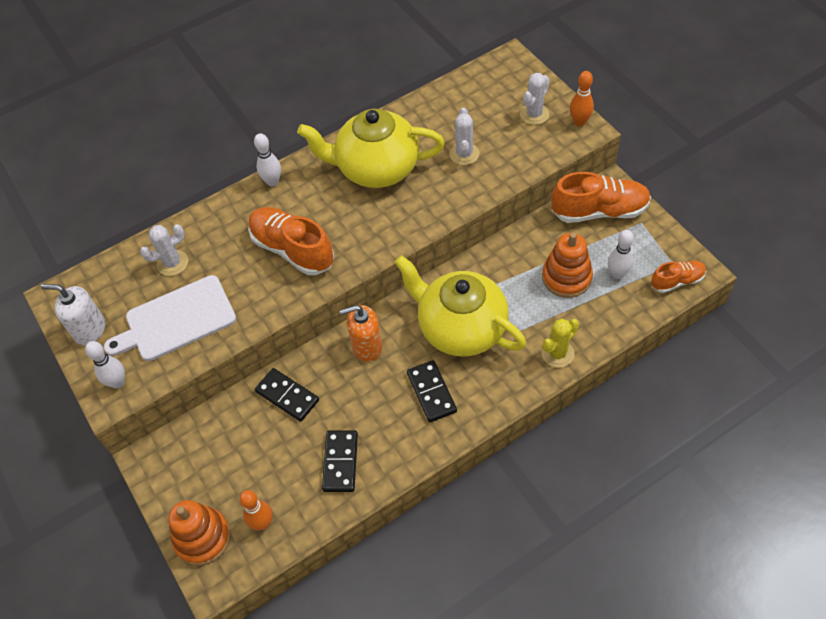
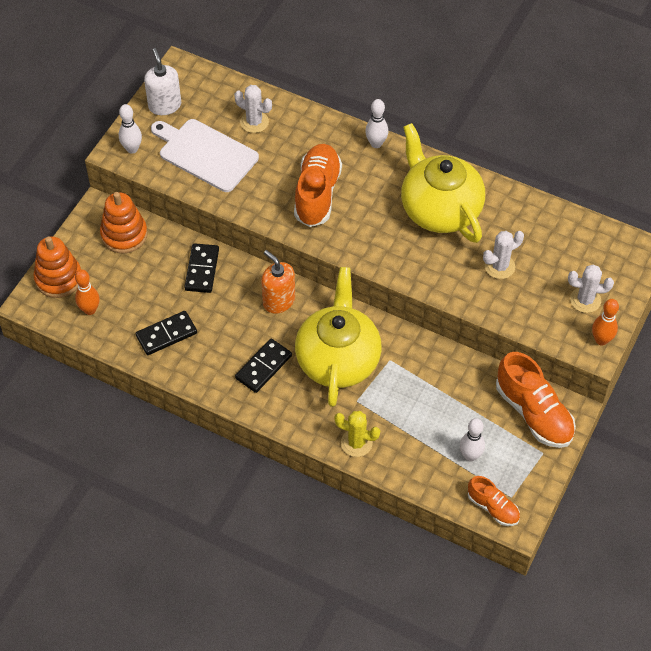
camera: 55 degrees right, 0 degrees up
orange stacking toy [542,232,593,298] -> orange stacking toy moved to [100,192,148,253]

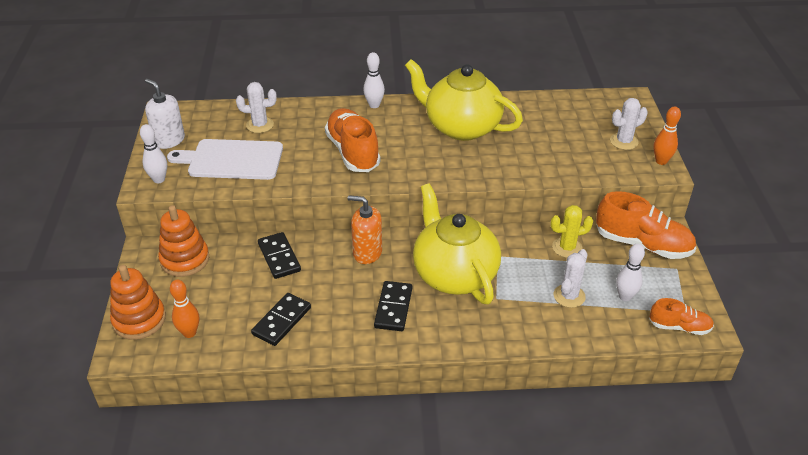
camera: 30 degrees left, 15 degrees down
yellow cactus [334,411,380,457] -> yellow cactus moved to [550,205,593,258]
white cactus [483,231,524,279] -> white cactus moved to [554,249,588,308]

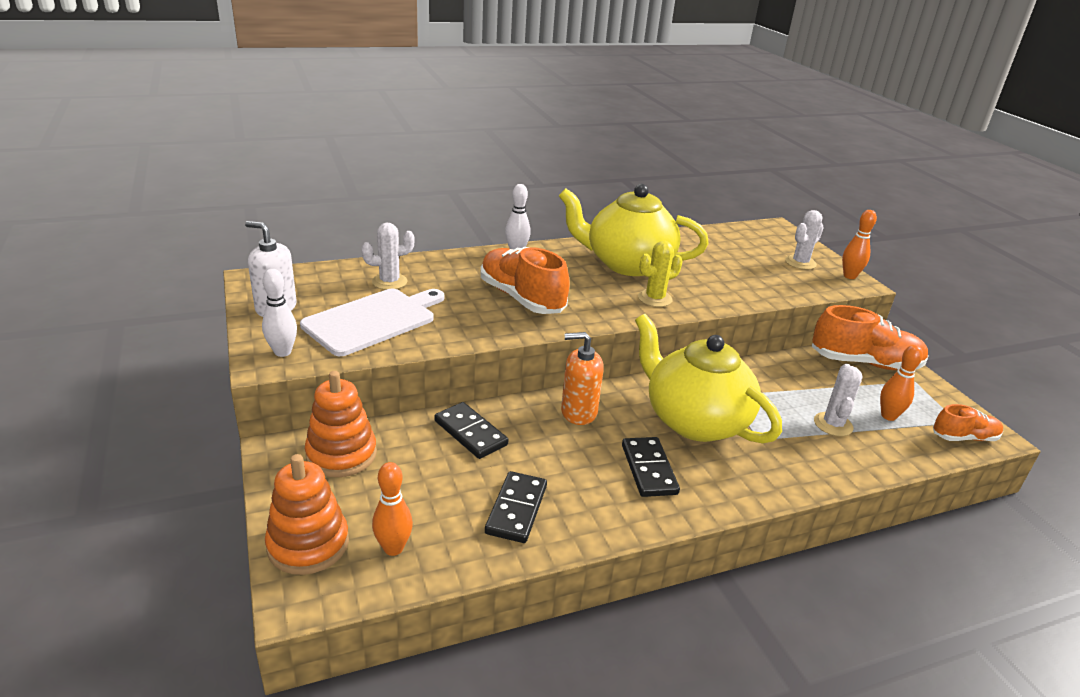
camera: 20 degrees left, 10 degrees down
white cutting board [167,139,283,180] -> white cutting board turned 150 degrees clockwise [300,289,444,356]
yellow cactus [550,205,593,258] -> yellow cactus moved to [638,241,682,307]
white bowling pin [616,244,645,301] -> orange bowling pin [880,345,923,421]

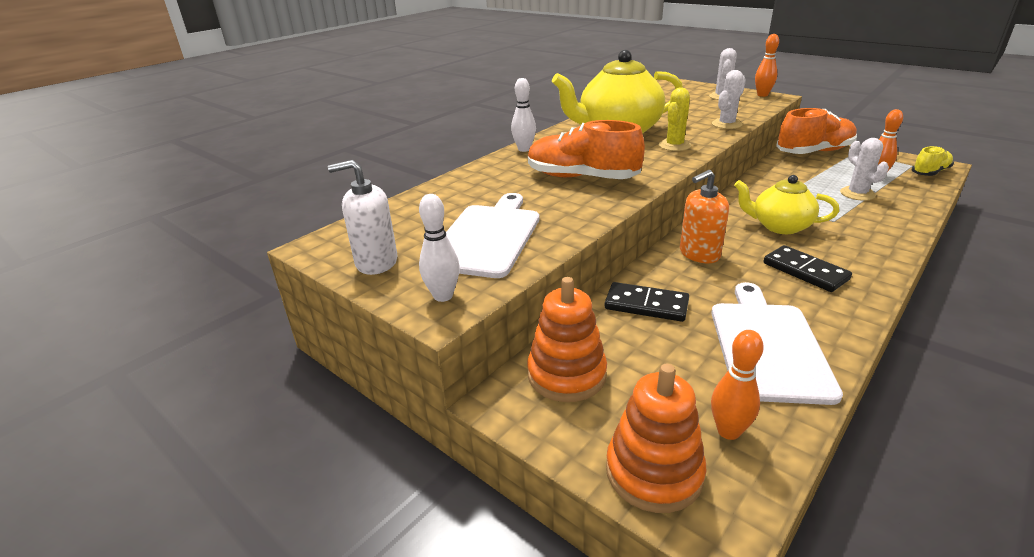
camera: 25 degrees left, 0 degrees up
white cactus [361,223,415,290] -> white cactus moved to [712,70,746,129]
black domino [485,471,547,543] -> white cutting board [711,282,843,405]
yellow teapot [635,314,782,444] -> yellow teapot [734,175,839,234], size x0.60
orange shoe [933,404,1003,441] -> yellow shoe [911,146,954,176]

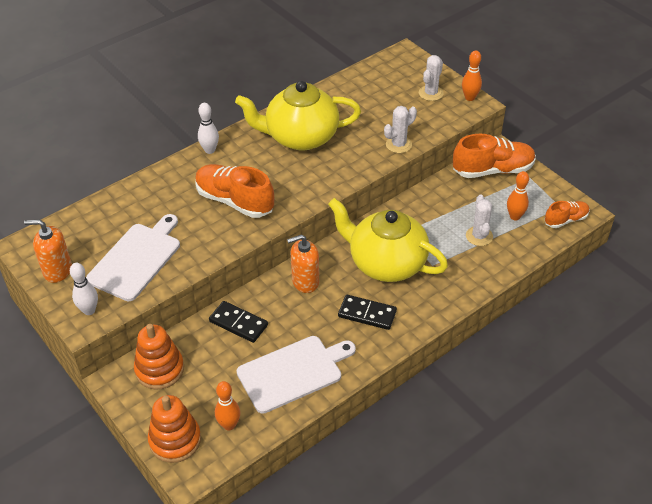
camera: 10 degrees right, 15 degrees up
white soap dispenser [328,160,397,275] -> orange soap dispenser [24,220,72,283]
yellow cactus [659,88,691,151] -> none
white cutting board [711,282,843,405] -> white cutting board turned 45 degrees clockwise [237,336,356,414]
yellow teapot [734,175,839,234] -> yellow teapot [328,198,448,282], size x1.67
black domino [764,245,852,292] -> black domino turned 45 degrees counterclockwise [338,295,397,330]
yellow shoe [911,146,954,176] -> orange shoe [545,201,590,228]

